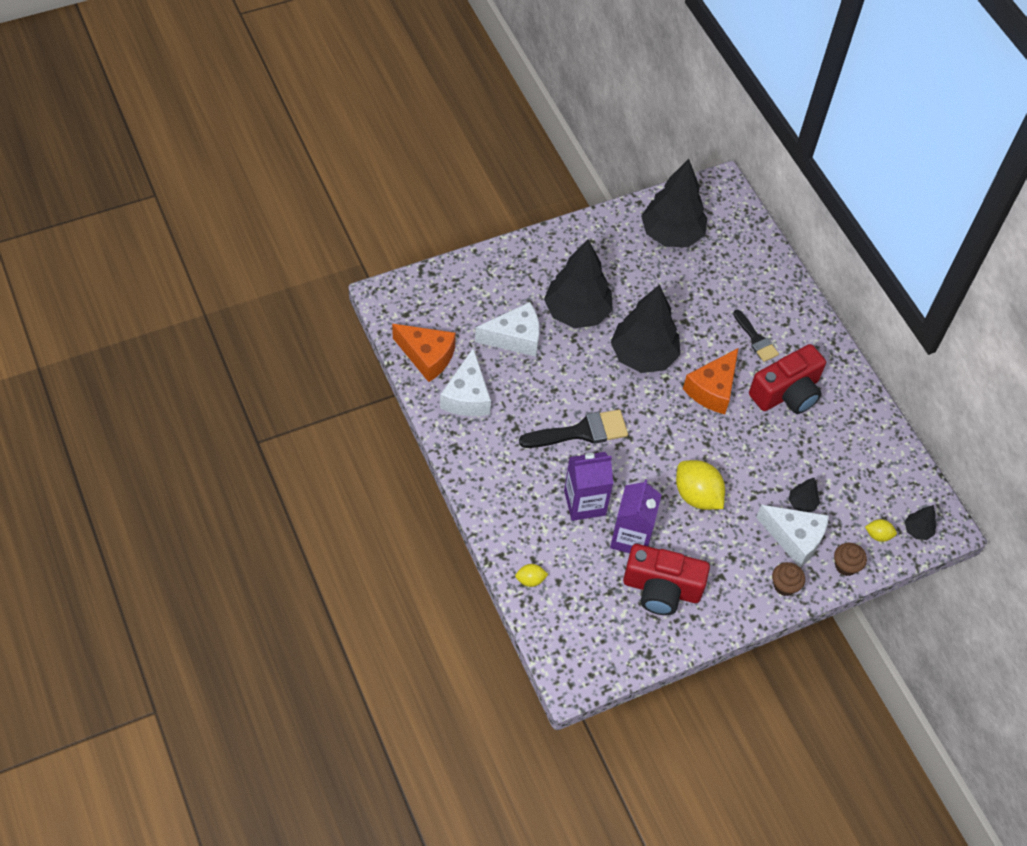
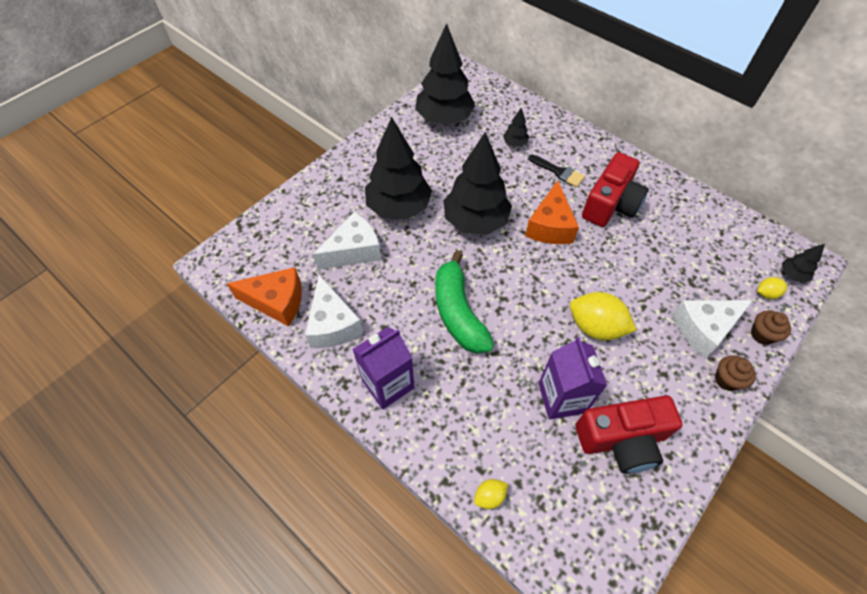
camera: 20 degrees left, 0 degrees up
black brush [519,410,628,448] -> green banana [435,251,494,354]
purple carton [564,452,613,521] -> purple carton moved to [352,327,414,410]
white cheese [756,505,829,567] -> white cheese turned 150 degrees clockwise [672,300,753,358]
black tree [789,478,820,512] -> black tree moved to [503,108,529,146]

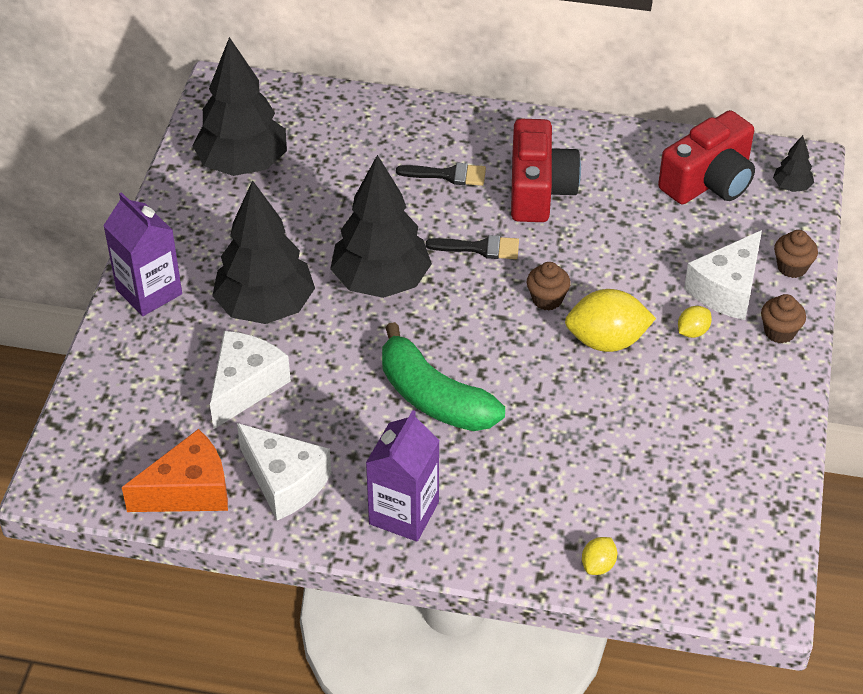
camera: 30 degrees left, 10 degrees down
black tree [503,108,529,146] -> none
orange cheese [525,181,579,244] -> black brush [426,235,519,259]
purple carton [538,337,607,419] -> purple carton moved to [103,192,182,316]
red camera [576,395,683,474] -> red camera moved to [658,110,755,204]
yellow lemon [757,277,787,299] -> yellow lemon moved to [678,306,712,338]
none -> brown cupcake [527,262,571,311]

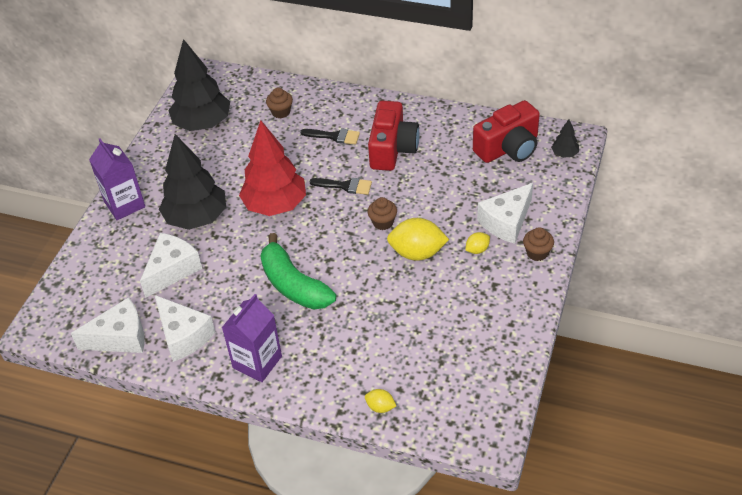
camera: 10 degrees right, 0 degrees up
orange cheese [122,429,228,512] -> white cheese [71,297,144,353]
black tree [330,155,432,298] -> red tree [239,120,306,216]
yellow lemon [582,537,617,575] -> yellow lemon turned 75 degrees clockwise [365,389,396,413]
brown cupcake [774,230,818,278] -> brown cupcake moved to [266,87,293,118]

